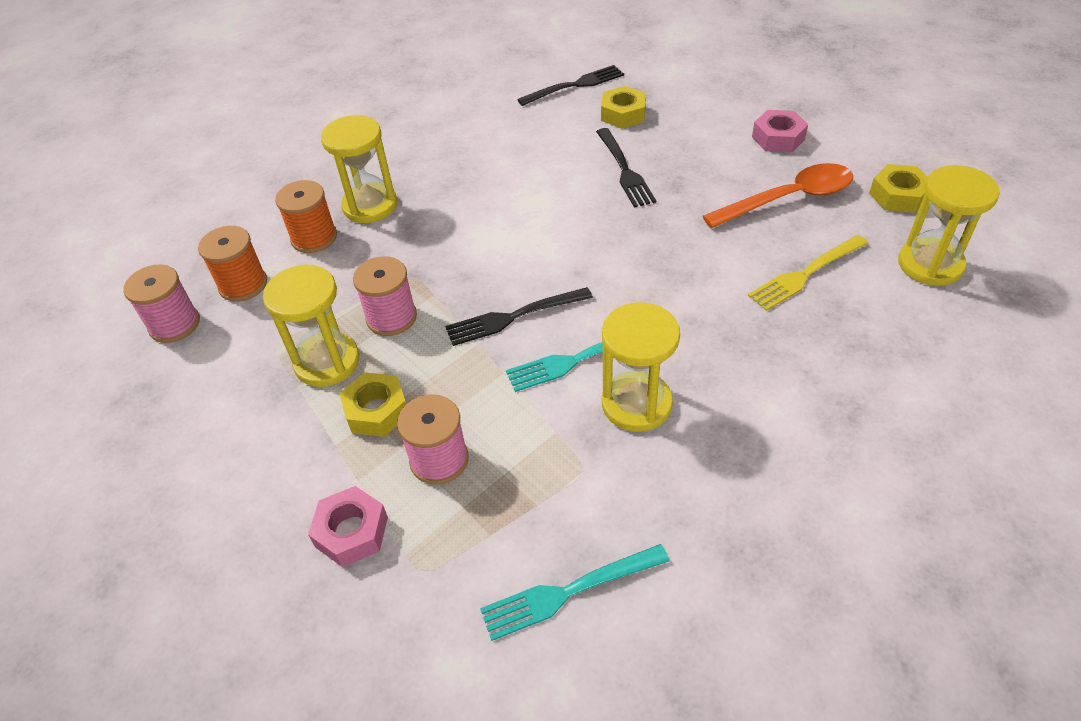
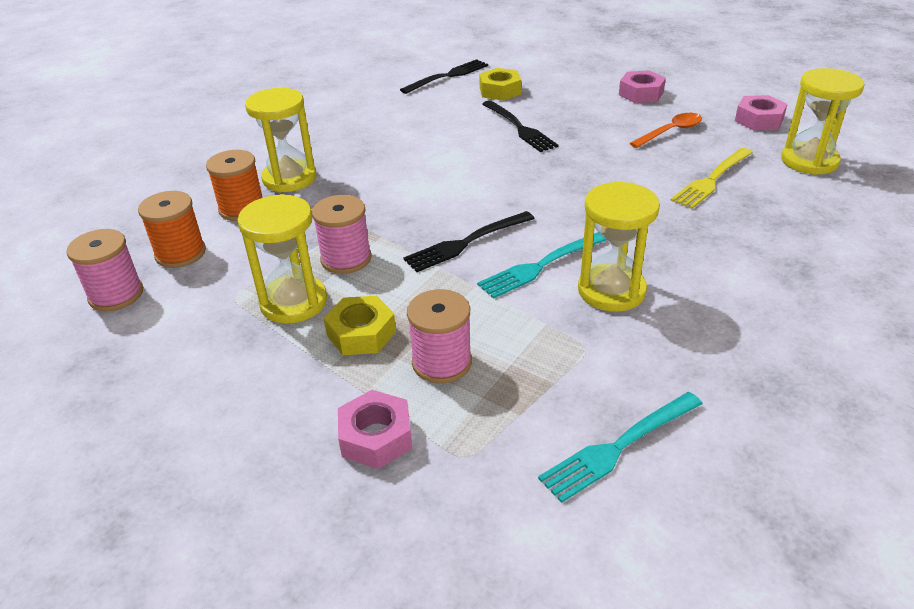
camera: 15 degrees left, 10 degrees down
orange spoon [703,163,853,228] -> orange spoon [630,113,702,148], size x0.63
yellow nut [869,164,928,213] -> pink nut [735,95,787,131]

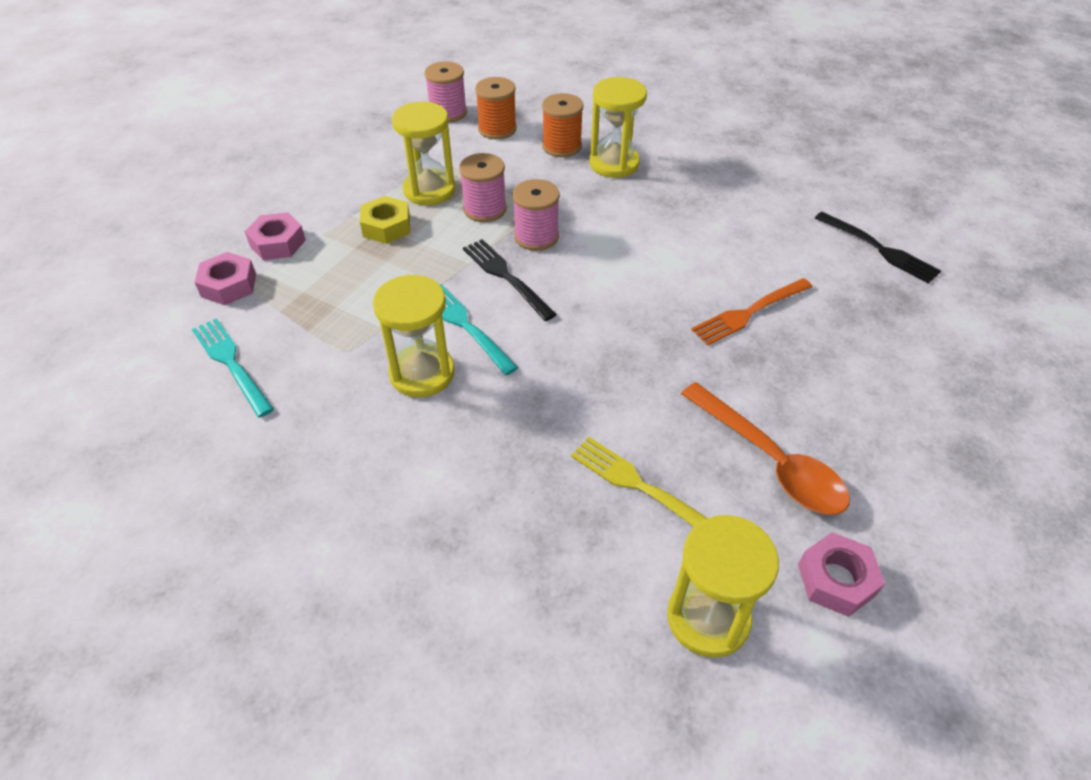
camera: 85 degrees right, 10 degrees up
pink spool [407,289,472,383] -> pink spool moved to [513,179,560,251]
yellow nut [479,68,521,101] -> none
black fork [482,100,558,152] -> orange fork [691,278,813,345]
pink nut [619,70,666,103] -> pink nut moved to [194,252,256,305]
orange spoon [630,113,702,148] -> orange spoon [681,382,850,515], size x1.58

